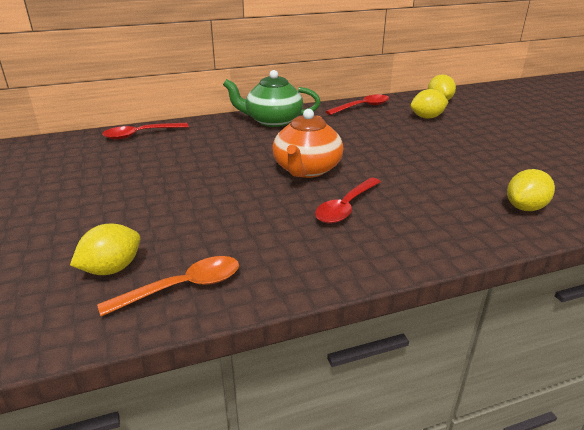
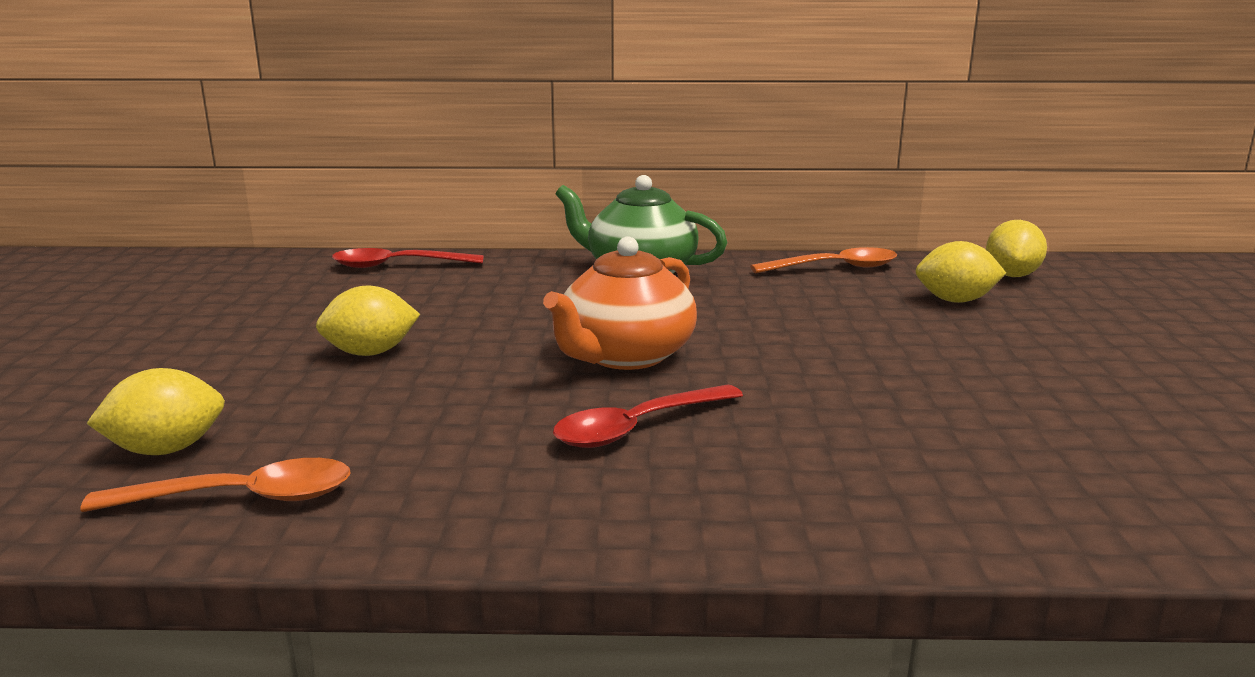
camera: 20 degrees right, 10 degrees down
red spoon [325,94,389,115] -> orange spoon [750,247,897,273]
yellow lemon [507,169,555,211] -> yellow lemon moved to [316,286,420,356]

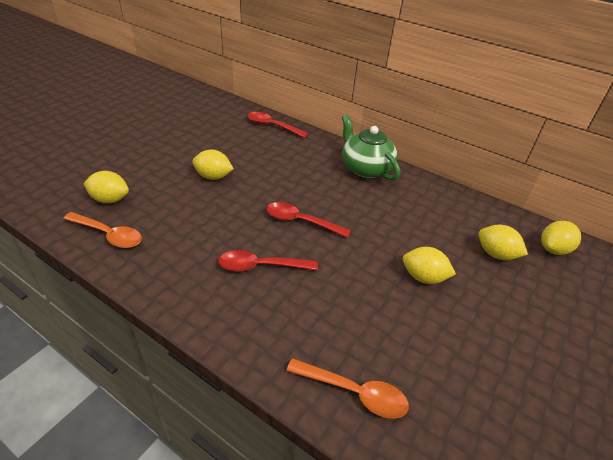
camera: 30 degrees right, 20 degrees up
orange teapot [543,236,697,370] -> red spoon [266,202,351,238]
orange spoon [750,247,897,273] -> orange spoon moved to [286,358,409,419]
none -> yellow lemon [403,247,456,284]

